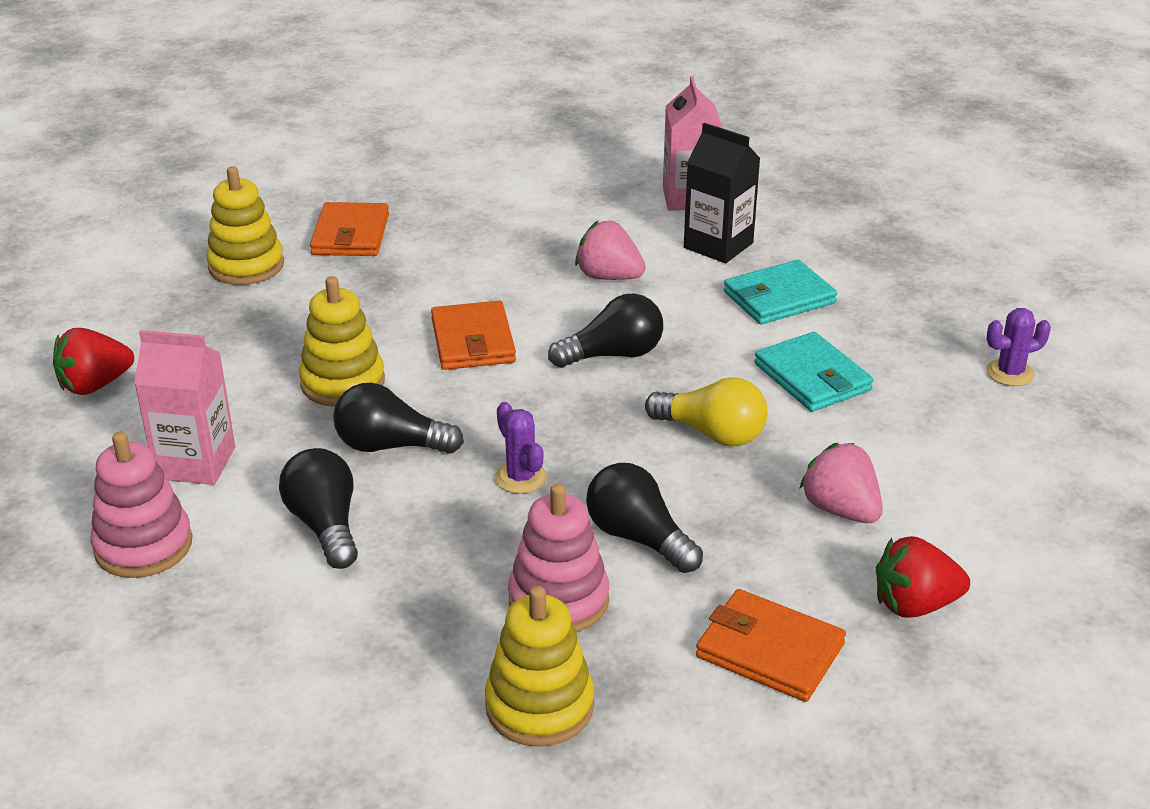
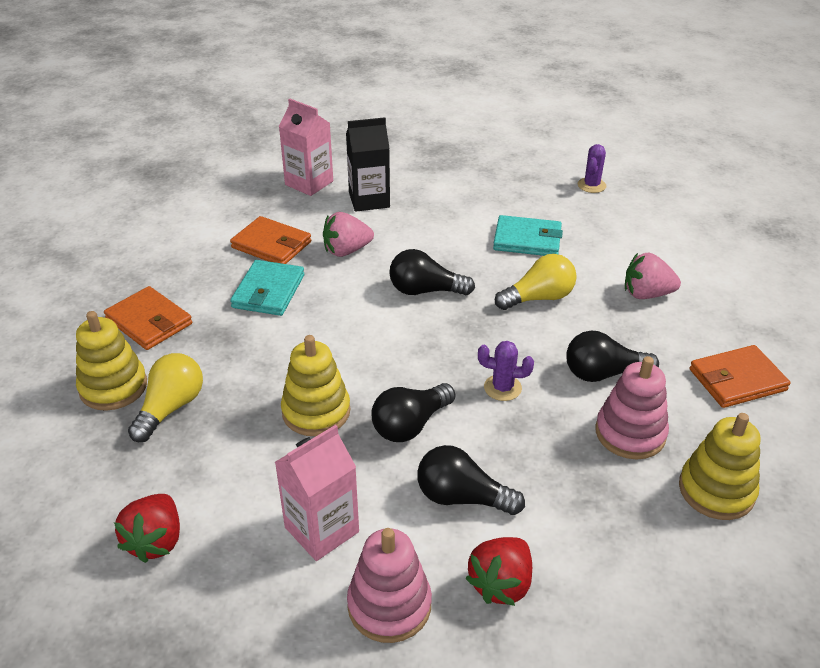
camera: 50 degrees left, 5 degrees up
orange wallet [431,301,516,370] -> orange wallet moved to [230,216,311,264]
black light bulb [548,294,663,368] -> black light bulb turned 105 degrees counterclockwise [389,249,475,295]
turquoise wallet [724,260,837,324] -> turquoise wallet moved to [230,260,304,316]
red strawberry [876,536,970,618] -> red strawberry moved to [465,537,532,606]
none -> yellow light bulb [128,353,203,442]

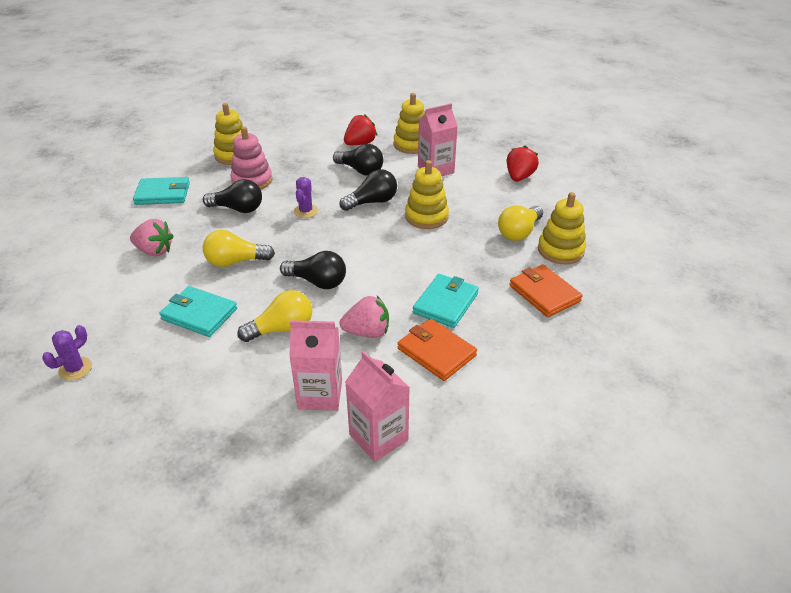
camera: 165 degrees left, 0 degrees up
black carton [346,117,390,212] -> pink carton [289,320,342,411]
pink stacking toy [347,528,432,643] -> yellow stacking toy [394,93,425,154]
purple cactus [478,341,534,401] -> purple cactus turned 75 degrees clockwise [294,177,318,218]
orange wallet [690,345,791,408] -> turquoise wallet [133,177,190,205]
none -> yellow light bulb [237,290,312,342]

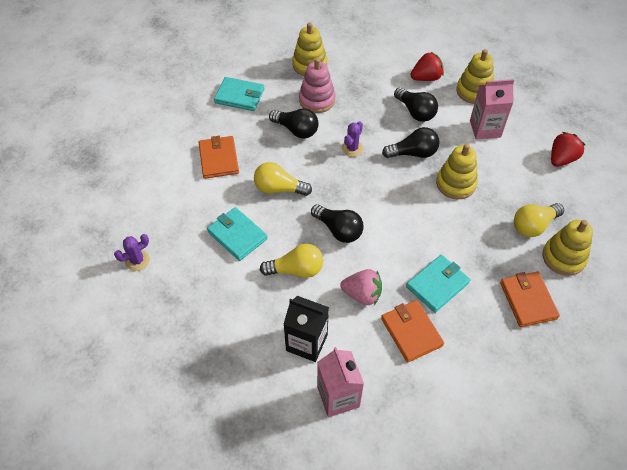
camera: 20 degrees right, 15 degrees up
pink strawberry [130,219,174,256] -> orange wallet [199,136,239,179]
pink carton [289,320,342,411] -> black carton [284,296,329,362]

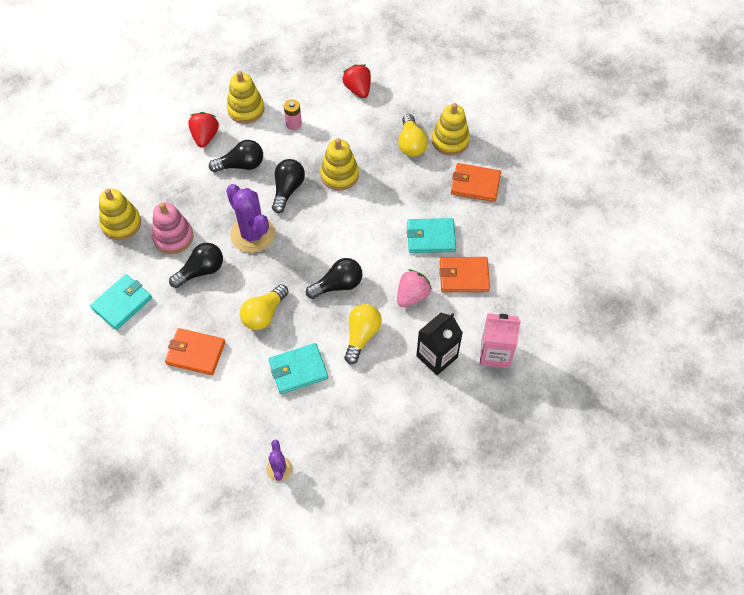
camera: 65 degrees left, 5 degrees up
purple cactus [342,121,363,157] -> purple cactus [226,184,275,253], size x1.95
turquoise wallet [406,255,470,313] -> turquoise wallet turned 75 degrees counterclockwise [407,218,456,253]
pink carton [470,79,514,140] -> pink battery [284,99,302,130]

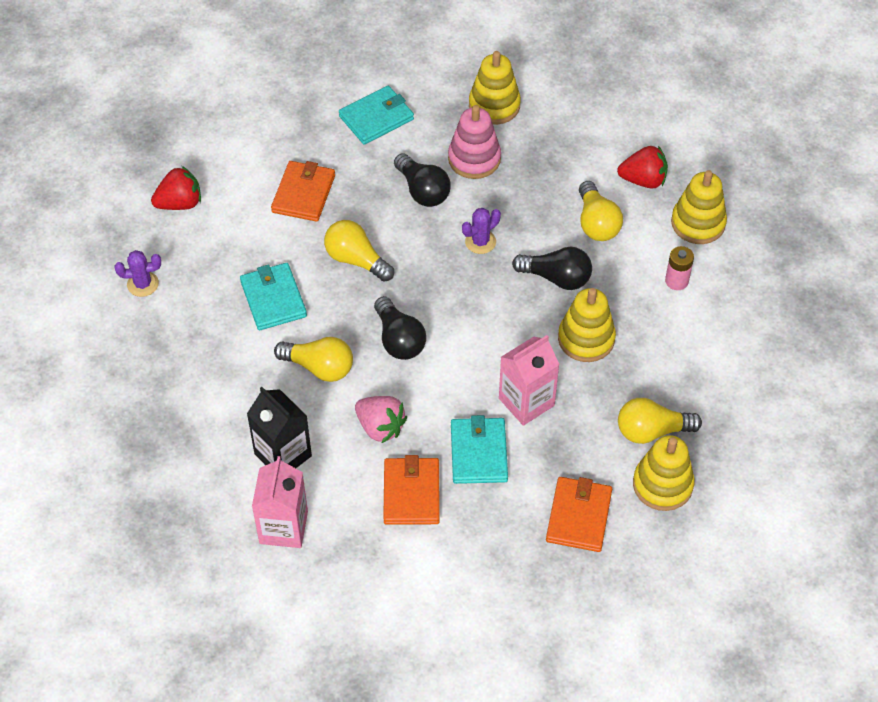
camera: 90 degrees right, 5 degrees down
turquoise wallet [90,274,152,330] -> turquoise wallet turned 75 degrees counterclockwise [339,86,414,145]
black light bulb [209,140,263,172] -> yellow light bulb [579,181,623,241]
purple cactus [226,184,275,253] -> purple cactus [462,208,501,254], size x0.51
red strawberry [343,64,371,98] -> red strawberry moved to [151,166,201,210]
none -> pink carton [499,335,560,426]

